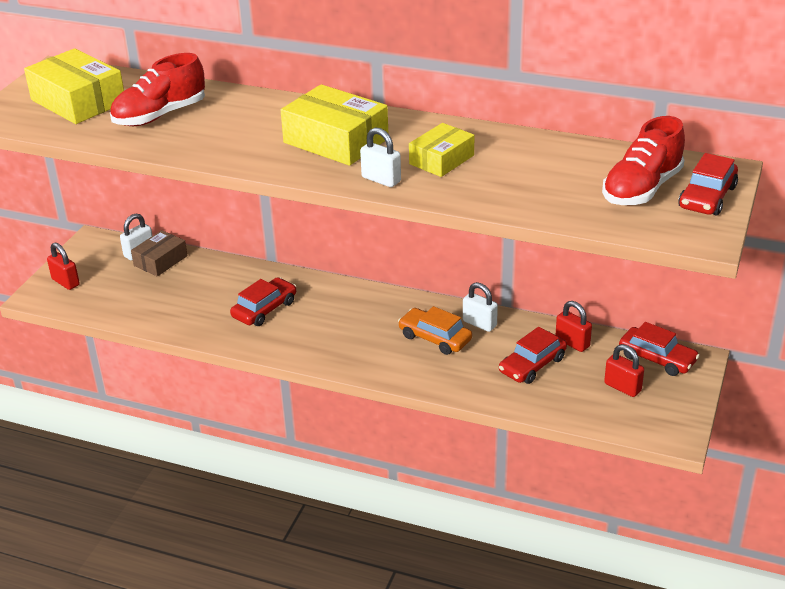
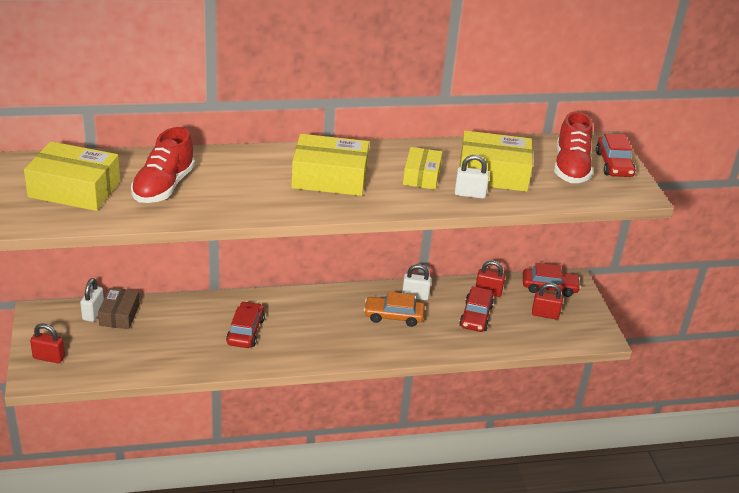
camera: 35 degrees left, 0 degrees up
white padlock [360,127,401,187] -> white padlock moved to [455,155,489,199]
none -> yellow box [459,131,533,192]

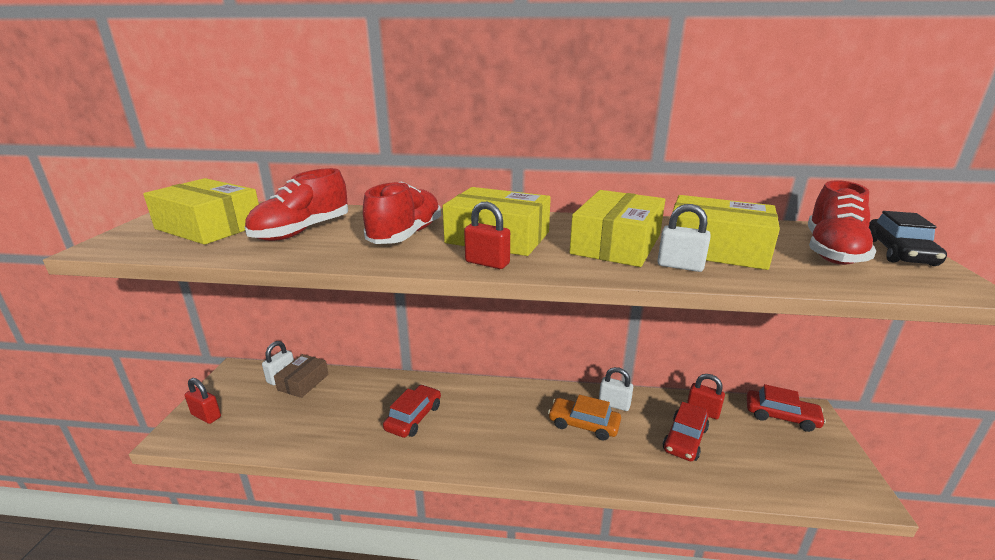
camera: 20 degrees right, 10 degrees down
yellow box [403,147,443,190] -> yellow box [569,190,665,267], size x1.62
red padlock [532,283,563,319] -> red padlock moved to [464,202,510,269]
red car [596,133,636,177] -> black car [869,211,947,266]
none -> red shoe [363,181,441,244]

